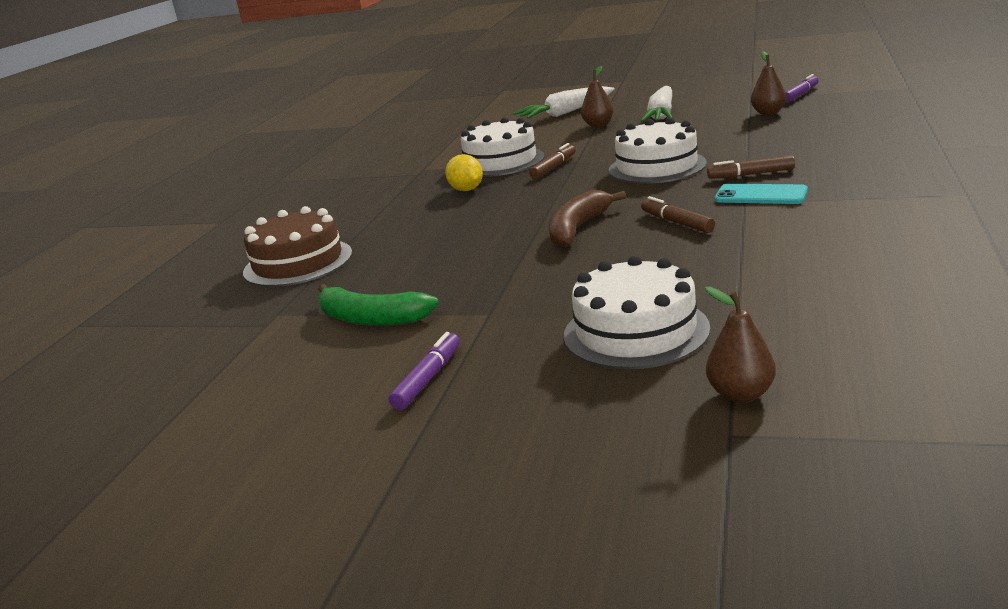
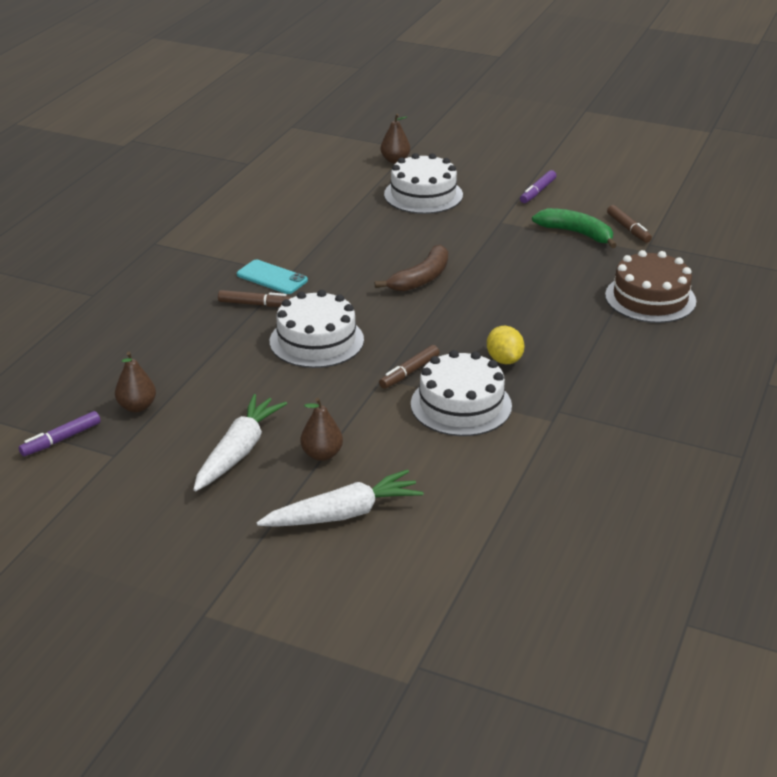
camera: 175 degrees left, 10 degrees up
brown marker [641,196,715,233] -> brown marker moved to [607,205,652,243]

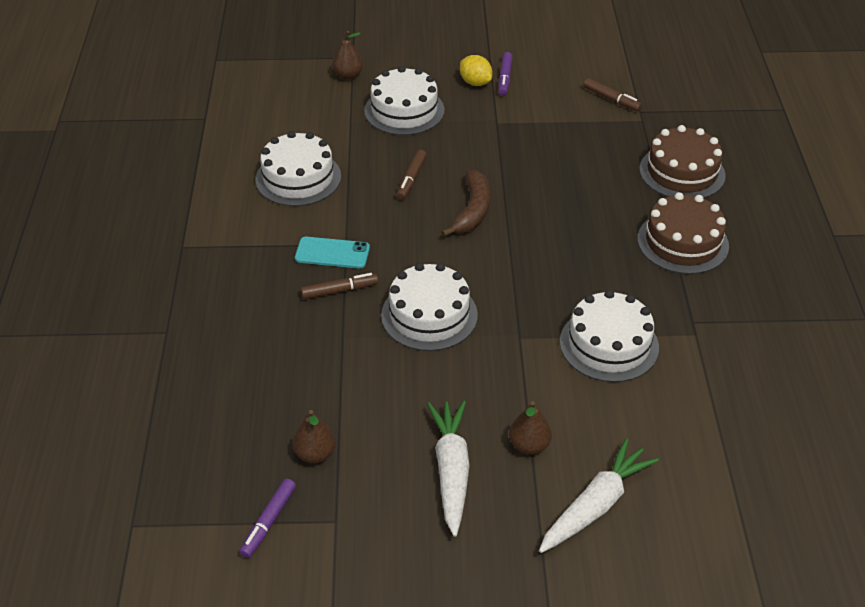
camera: 25 degrees left, 10 degrees up
brown marker [379,345,440,389] -> brown marker moved to [397,150,427,200]
yellow lemon [487,326,524,364] -> yellow lemon moved to [460,55,492,86]
green banana [532,208,617,248] -> none
none -> white cake [256,131,341,206]
none -> brown cake [638,192,729,274]

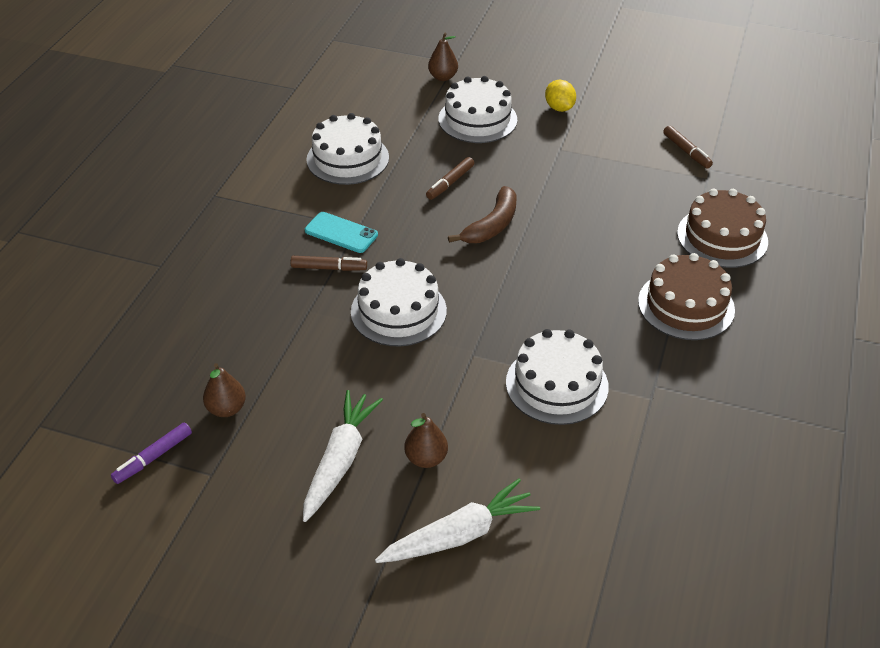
camera: 20 degrees right, 0 degrees up
purple marker [498,52,513,96] -> none

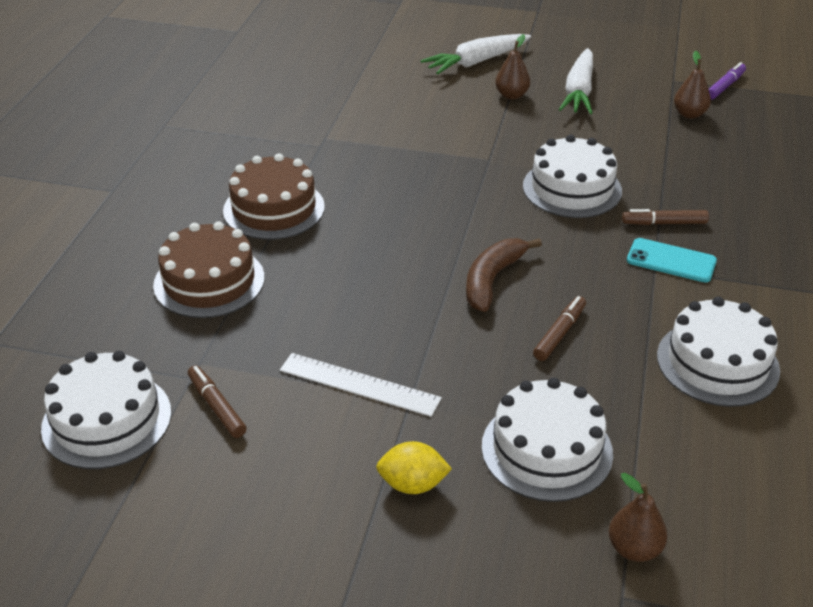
camera: 175 degrees right, 5 degrees down
white cake [506,329,609,425] -> white cake moved to [41,351,171,469]
yellow lemon [545,80,576,112] -> yellow lemon turned 60 degrees counterclockwise [376,441,452,494]
none -> white ruler [280,353,442,417]

